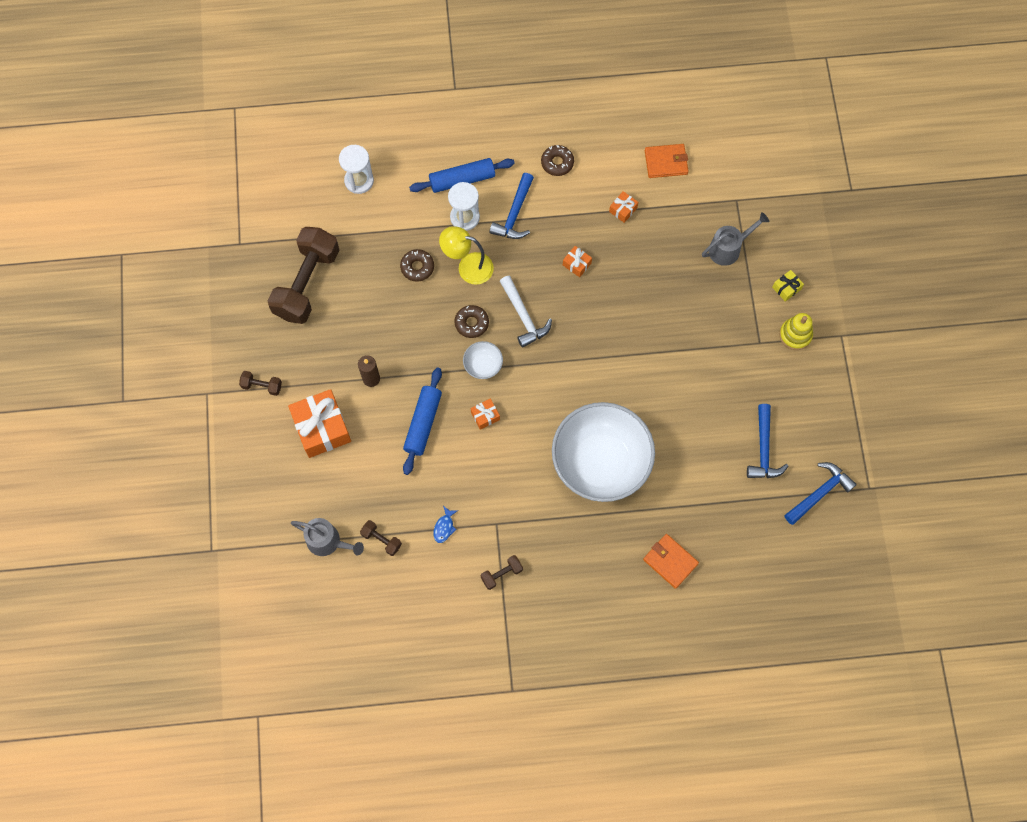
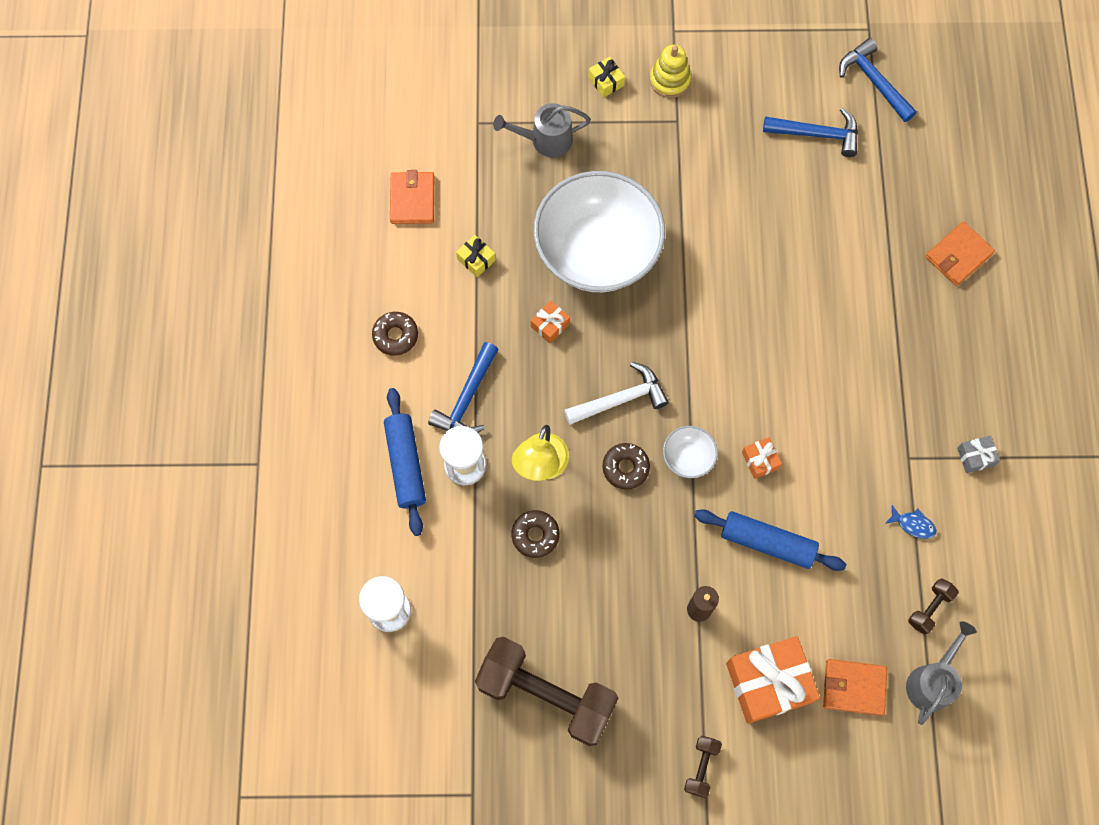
camera: 85 degrees left, 0 degrees up
brown dumbbell [481,555,523,590] -> grey gift [957,436,1000,473]
blue hammer [489,173,534,239] -> blue hammer turned 90 degrees clockwise [428,342,499,433]
white bowl [552,402,655,502] -> white bowl moved to [533,171,665,292]
orange gift [609,191,638,223] -> yellow gift [456,235,496,277]
grey watering can [702,212,769,266] -> grey watering can turned 75 degrees counterclockwise [493,103,591,157]
none -> orange wallet [823,659,887,716]

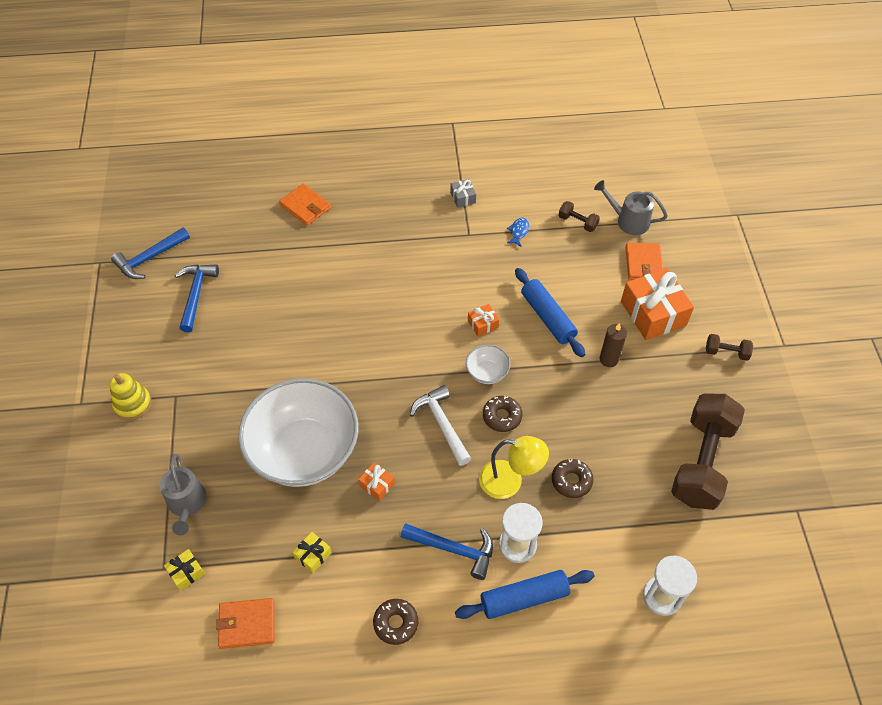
camera: 95 degrees left, 15 degrees down
yellow gift [588,57,625,98] -> yellow gift moved to [164,549,205,591]
blue rolling pin [694,509,846,571] -> blue rolling pin turned 45 degrees counterclockwise [515,268,585,357]

